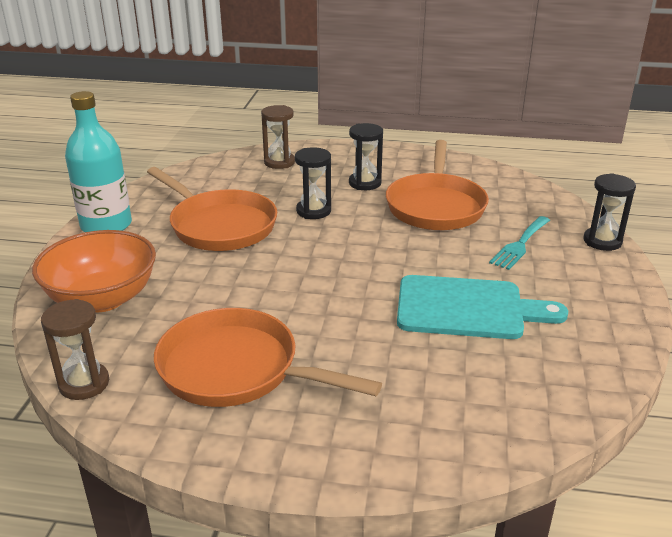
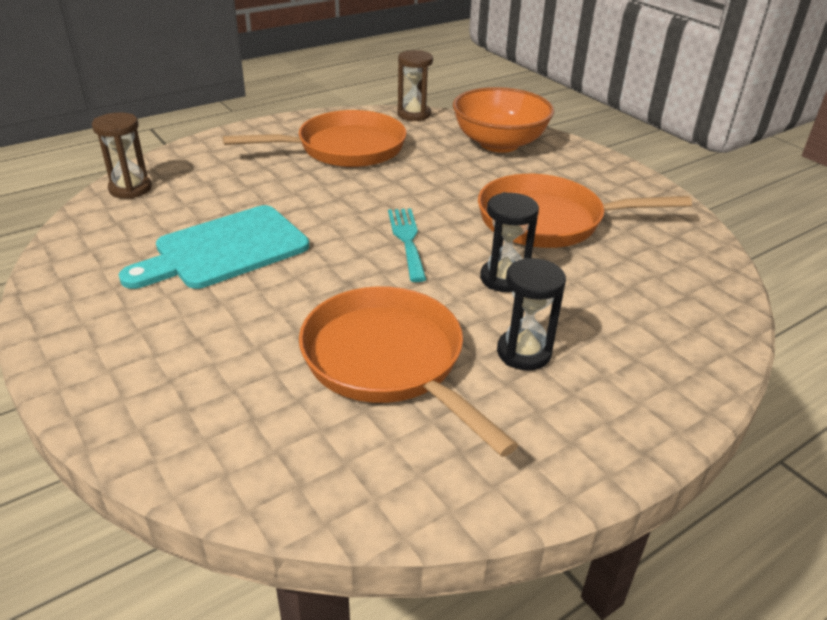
camera: 135 degrees right, 5 degrees up
turquoise bottle [65,91,132,232] -> none
brown hourglass [261,105,295,169] -> brown hourglass moved to [92,112,152,199]
turquoise fork [489,216,550,270] -> turquoise fork moved to [388,208,427,282]
black hourglass [583,173,636,251] -> none

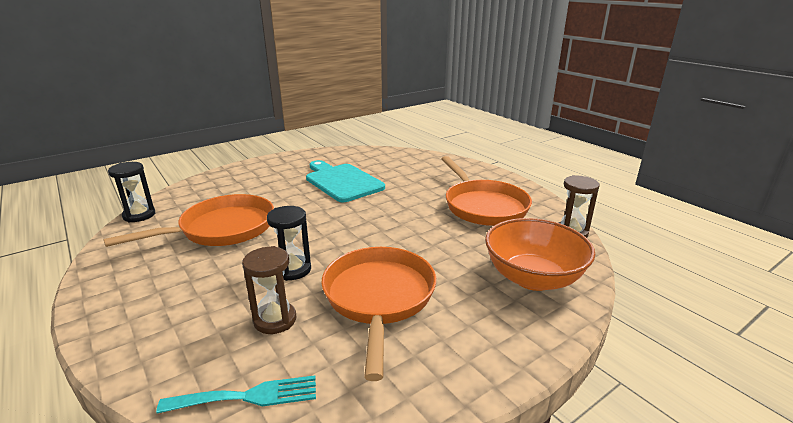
camera: 90 degrees right, 10 degrees down
brown hourglass [92,112,152,199] -> brown hourglass moved to [242,246,296,334]
turquoise fork [388,208,427,282] -> turquoise fork moved to [156,375,316,414]
black hourglass [497,258,566,371] -> black hourglass moved to [108,162,155,223]

